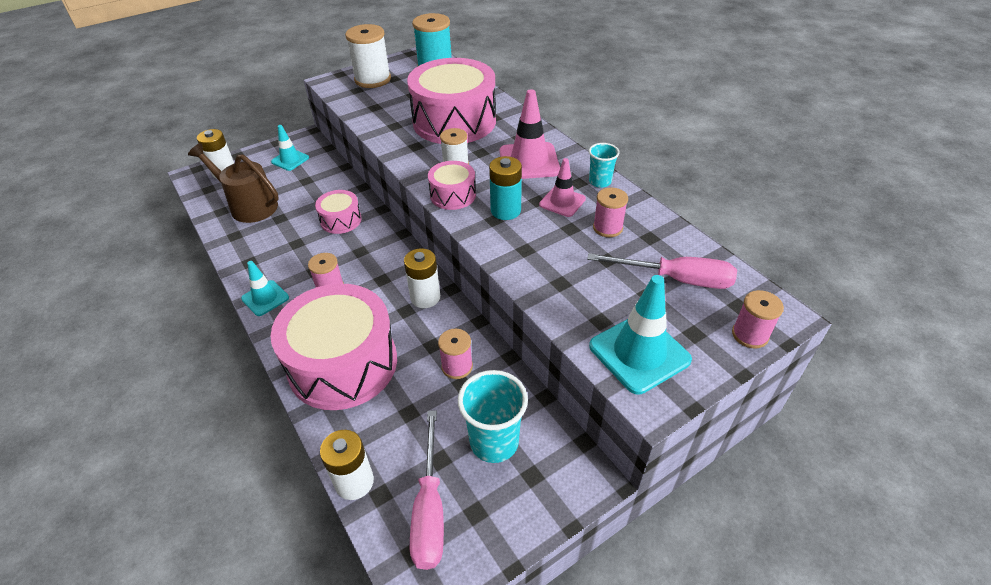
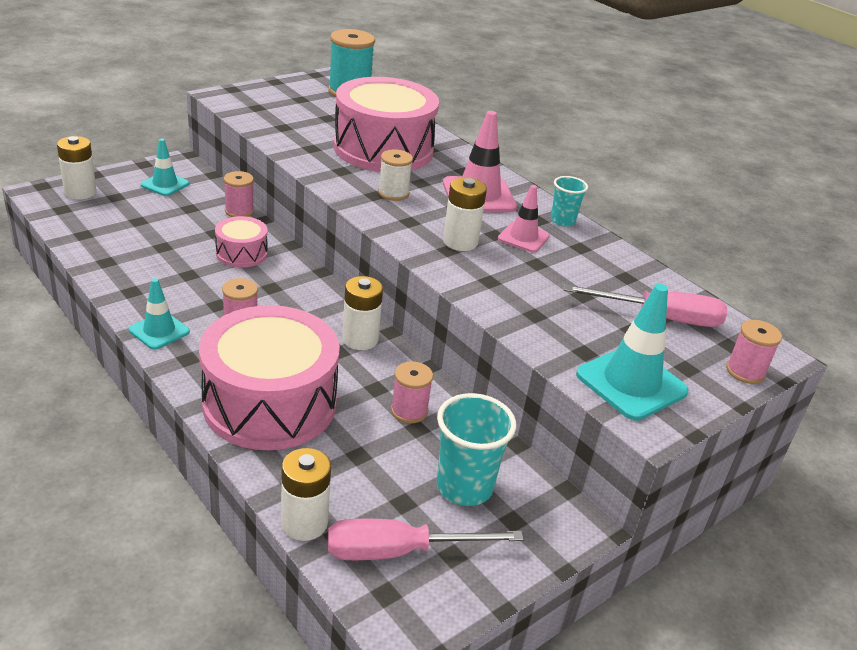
camera: 10 degrees left, 10 degrees down
brown watering can [188,143,279,223] -> none
white spool [345,24,391,88] -> none
pink screwdriver [410,410,444,570] -> pink screwdriver turned 90 degrees clockwise [328,519,524,560]
pink drum [428,161,476,210] -> none
turquoise battery [489,156,522,220] -> white battery [443,177,487,251]
pink spool [593,187,628,237] -> pink spool moved to [224,171,254,217]

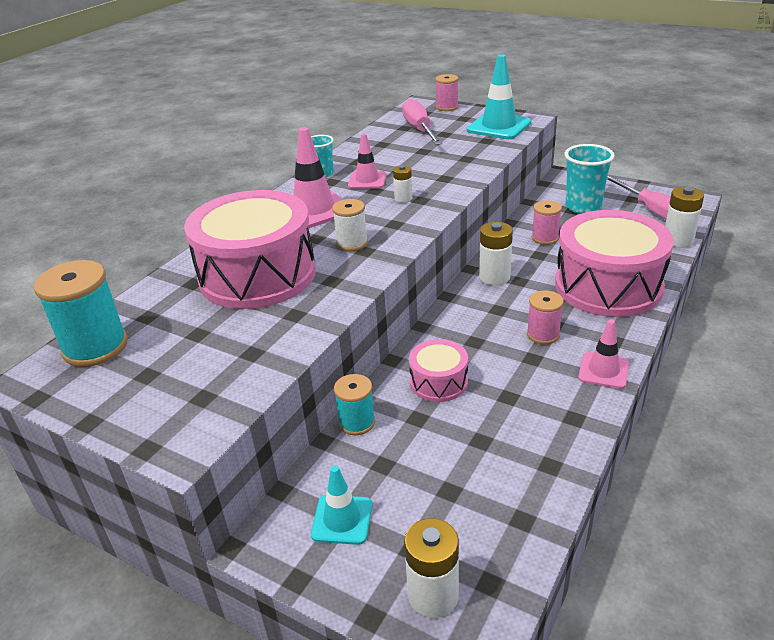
camera: 105 degrees left, 0 degrees up
turquoise traffic cone [129,278,190,350] -> pink traffic cone [578,320,629,389]
pink spool [224,171,254,217] -> turquoise spool [334,374,375,435]
white battery [443,177,487,251] -> white battery [393,165,412,203], size x0.59

